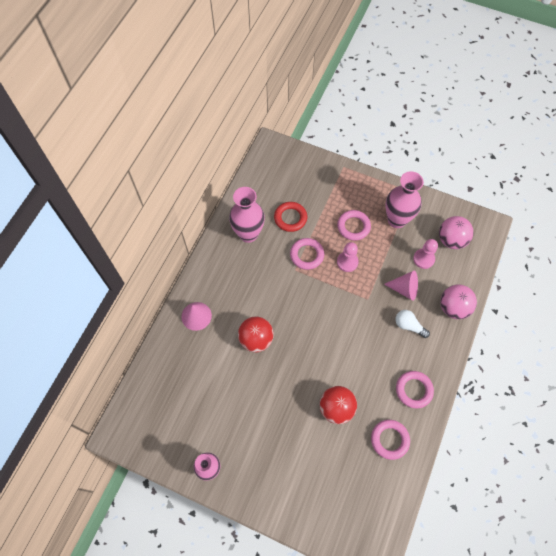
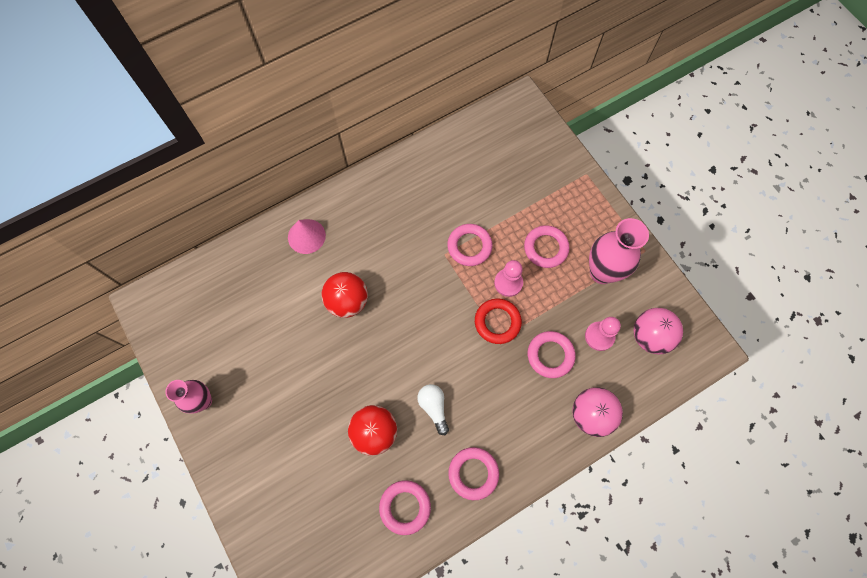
camera: 35 degrees right, 5 degrees up
pink vase [229,187,265,243] -> none
red ring [274,202,307,232] -> red ring moved to [475,299,522,344]
pink cone [384,271,418,301] -> pink ring [528,331,576,378]
white light bulb [395,310,430,338] -> white light bulb moved to [417,384,449,435]

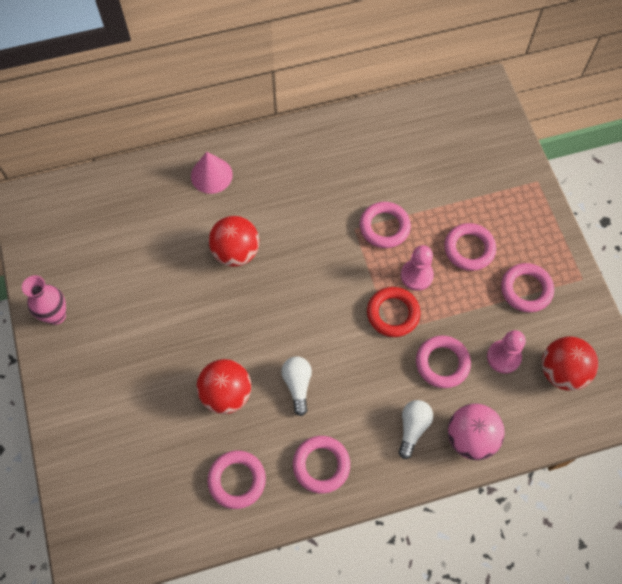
camera: 15 degrees right, 5 degrees down
pink vase [589,218,649,284] -> pink ring [501,263,554,312]
pink ball [634,308,683,354] -> red ball [542,336,598,391]
none -> white light bulb [398,400,433,459]

